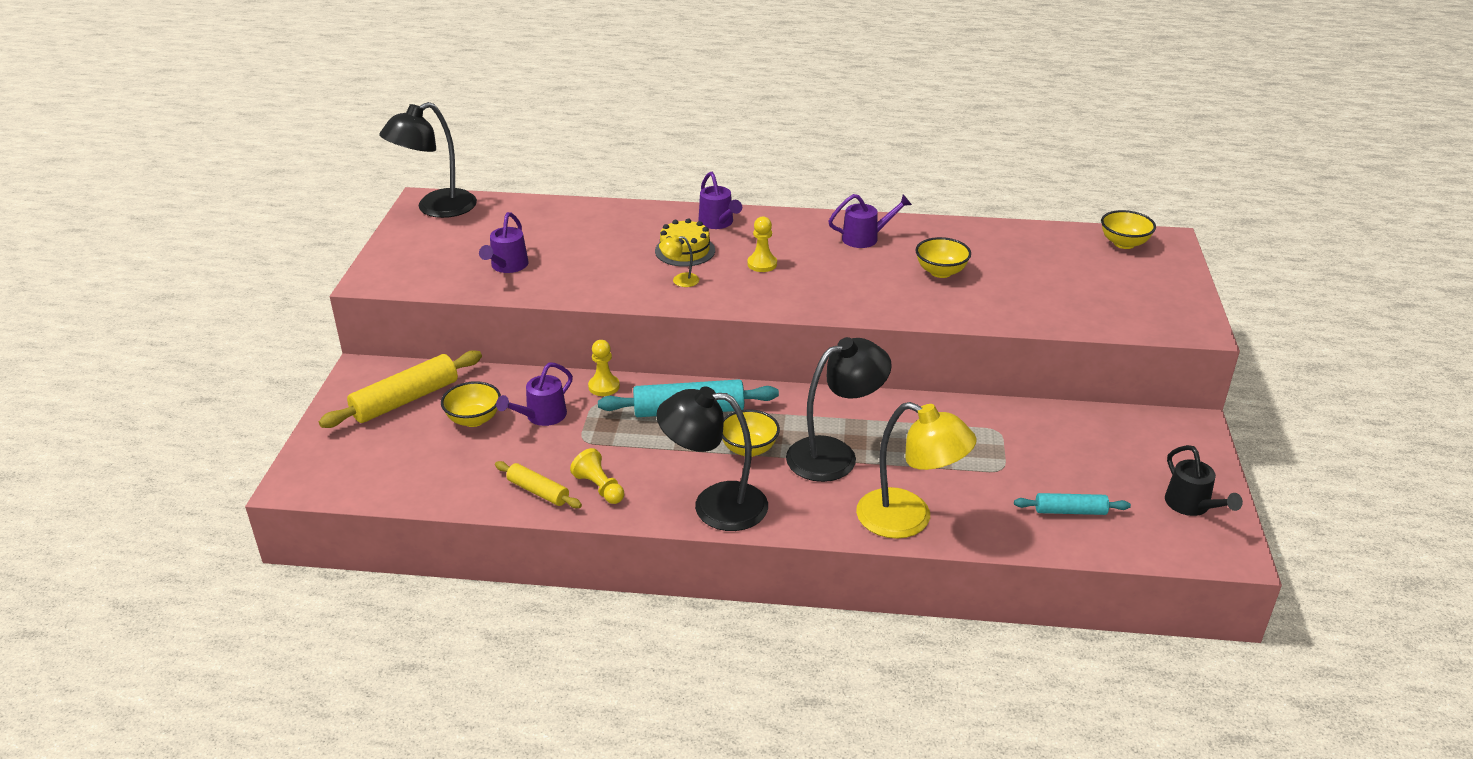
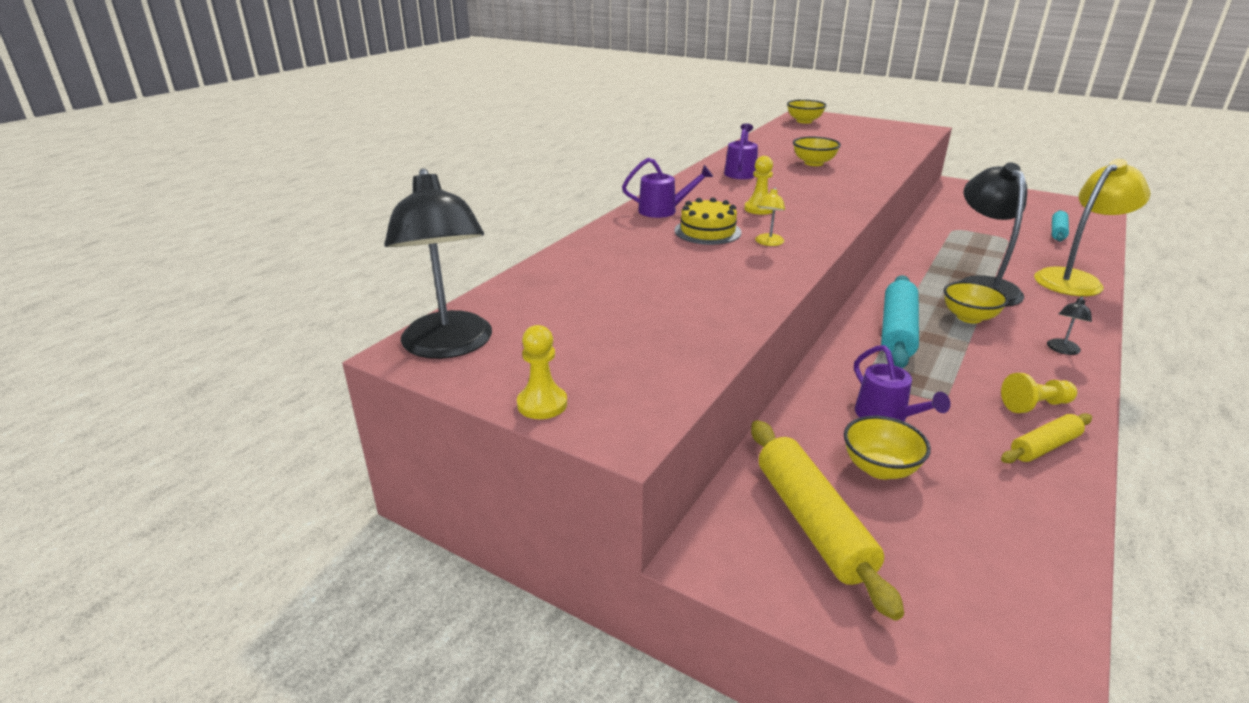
camera: 65 degrees left, 5 degrees down
purple watering can [479,212,529,273] -> none
yellow pawn [588,340,620,396] -> yellow pawn moved to [517,325,567,419]
black lamp [656,386,768,531] -> black lamp [1047,296,1092,355], size x0.42
black watering can [1165,445,1243,516] -> none

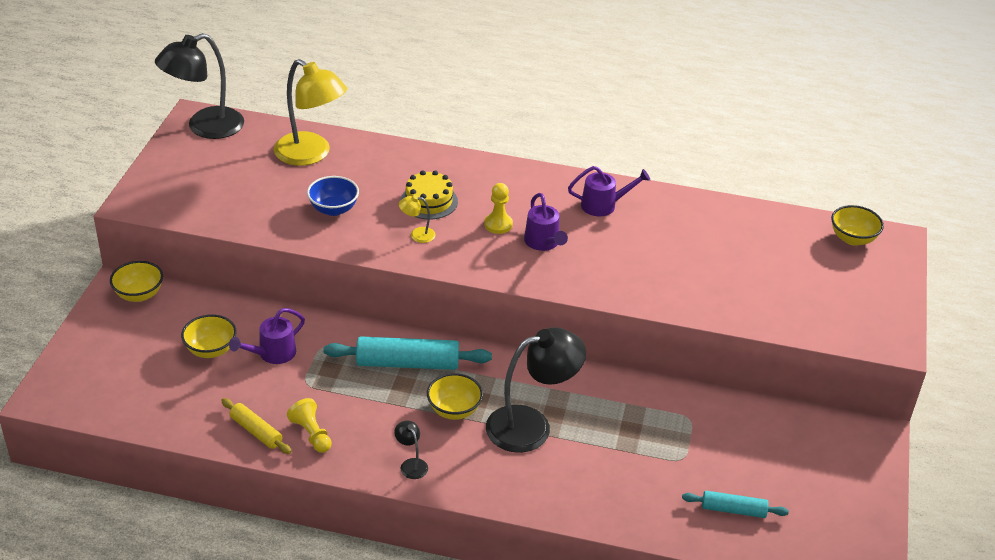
camera: 70 degrees right, 10 degrees up
yellow pawn [517,325,567,419] -> none
purple watering can [622,158,713,218] -> purple watering can moved to [524,193,568,251]
yellow rolling pin [751,420,904,620] -> none
yellow bowl [793,137,841,166] -> yellow bowl moved to [110,261,163,302]
yellow lamp [1034,159,1150,296] -> yellow lamp moved to [274,59,347,166]
black lamp [1047,296,1092,355] -> black lamp turned 45 degrees clockwise [394,421,428,479]
none -> blue bowl [307,176,359,216]

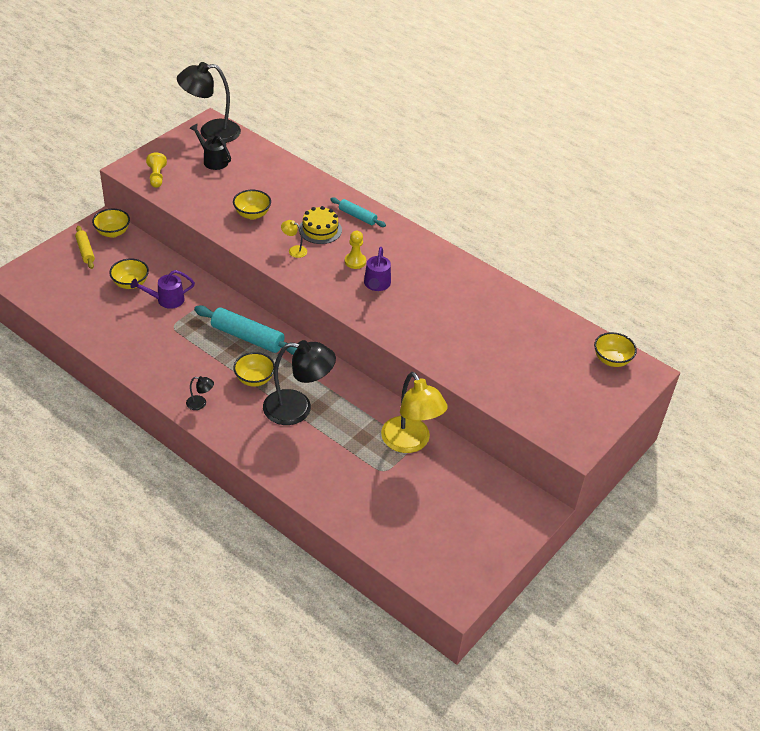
camera: 25 degrees right, 5 degrees up
yellow rolling pin [221,398,292,454] -> yellow rolling pin moved to [75,226,95,269]
yellow lamp [274,59,347,166] -> yellow lamp moved to [381,372,448,453]
yellow pawn [287,398,332,453] -> yellow pawn moved to [146,152,167,188]
blue bowl [307,176,359,216] -> yellow bowl [233,190,271,220]
black lamp [394,421,428,479] -> black lamp turned 105 degrees clockwise [186,376,214,410]
purple watering can [568,166,650,217] -> none
turquoise rolling pin [682,491,789,518] -> turquoise rolling pin moved to [330,197,386,227]
none -> black watering can [189,123,231,170]

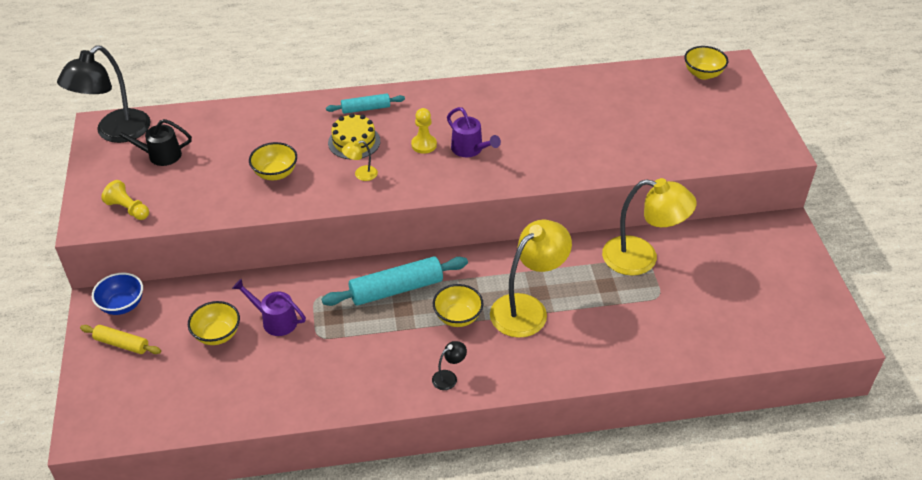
camera: 45 degrees left, 0 degrees up
yellow bowl [92,209,130,238] -> blue bowl [92,273,143,315]
purple watering can [130,270,195,309] -> purple watering can turned 90 degrees clockwise [232,279,306,336]
black lamp [263,340,336,425] -> yellow lamp [490,220,572,338]

